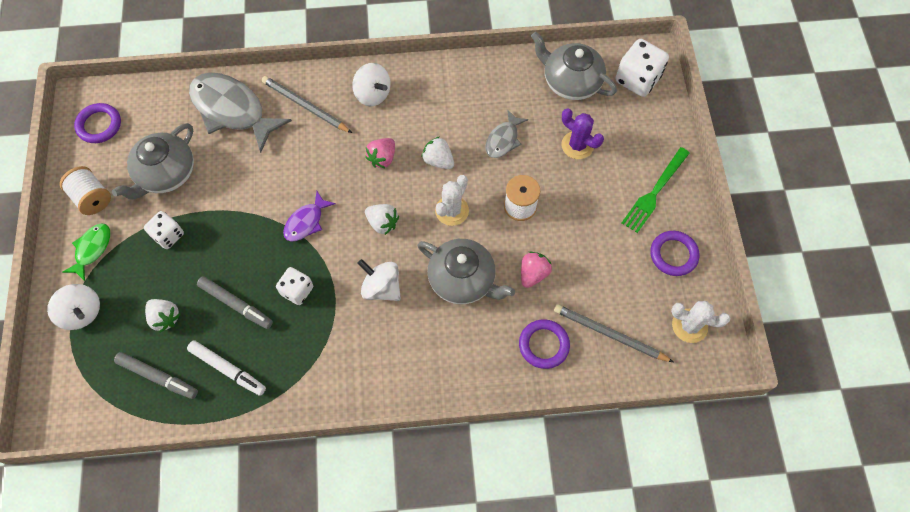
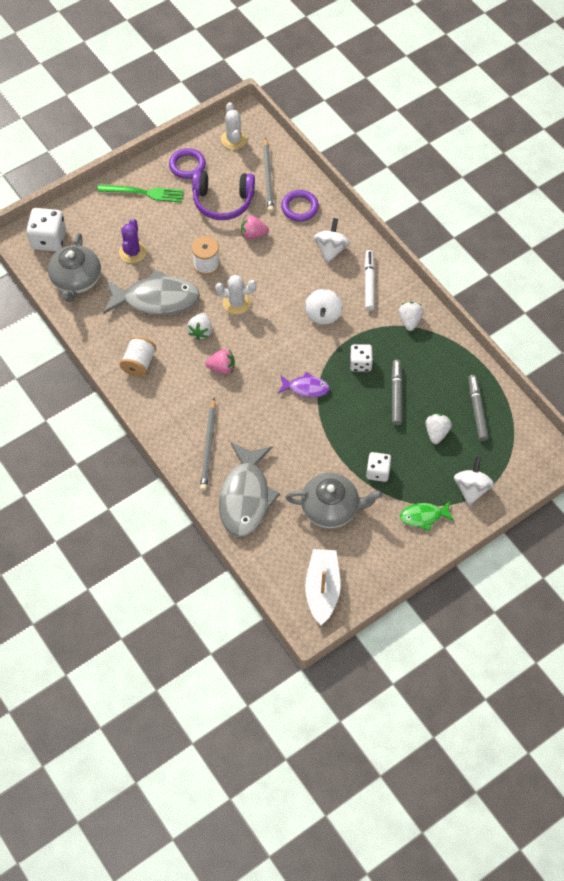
camera: 120 degrees left, 5 degrees down
white spool [60,166,111,215] -> white spool moved to [120,336,156,377]
purple ring [74,103,121,143] -> white boat [305,549,341,625]
white marker [187,340,266,396] -> white marker moved to [364,250,375,311]
white spinning top [352,63,391,106] -> white spinning top moved to [314,218,350,263]
white strawberry [365,204,399,235] -> white strawberry moved to [398,302,424,331]
grey teapot [417,239,515,304] -> none
grey fish [485,109,528,158] -> grey fish [103,269,200,315], size x1.95
none -> purple headphones [192,171,255,220]

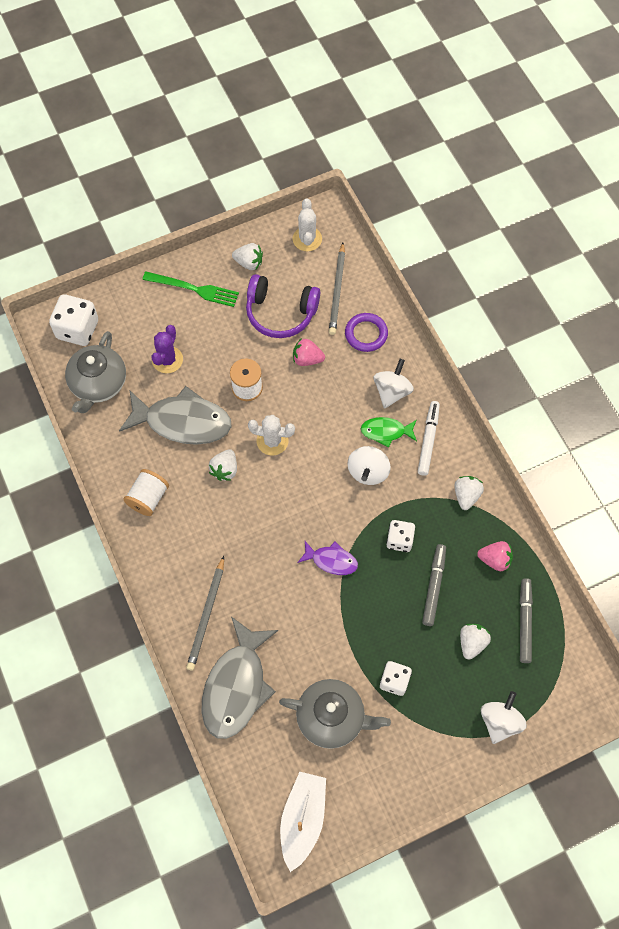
camera: 10 degrees right, 5 degrees up
purple ring [169,148,206,179] -> white strawberry [232,243,263,270]
pink strawberry [205,349,235,375] -> pink strawberry moved to [477,541,513,571]
green fish [400,501,455,531] -> green fish moved to [361,417,417,448]

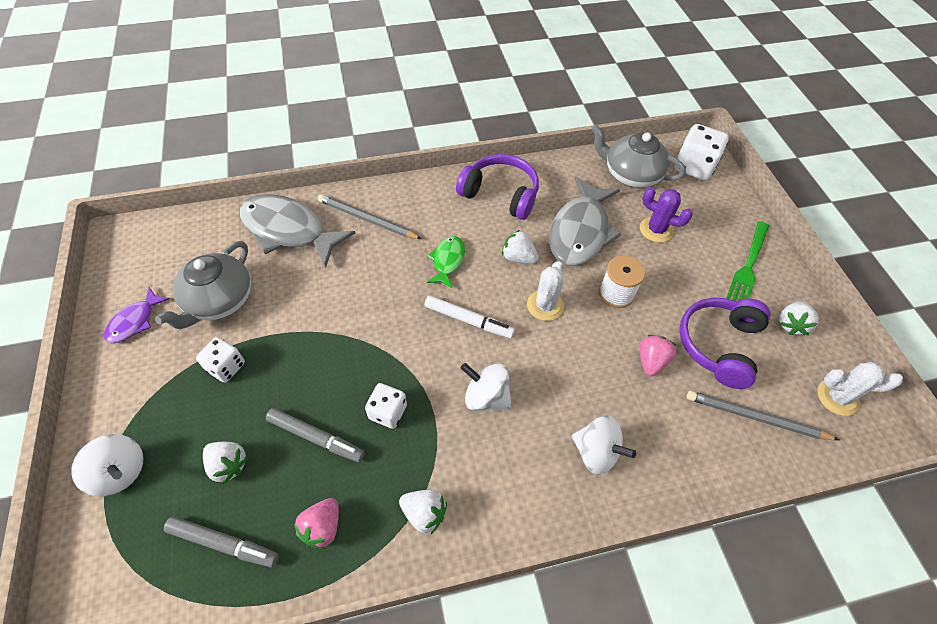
camera: 100 degrees right, 10 degrees down
white spool [123,469,169,516] -> purple headphones [456,154,539,220]
white boat [280,772,326,872] -> none
purple fish [297,541,358,575] -> purple fish moved to [104,287,170,343]
purple ring [345,313,388,352] -> none
green fish [361,417,417,448] -> green fish moved to [427,236,465,288]
white marker [418,401,440,476] -> white marker moved to [424,295,515,338]

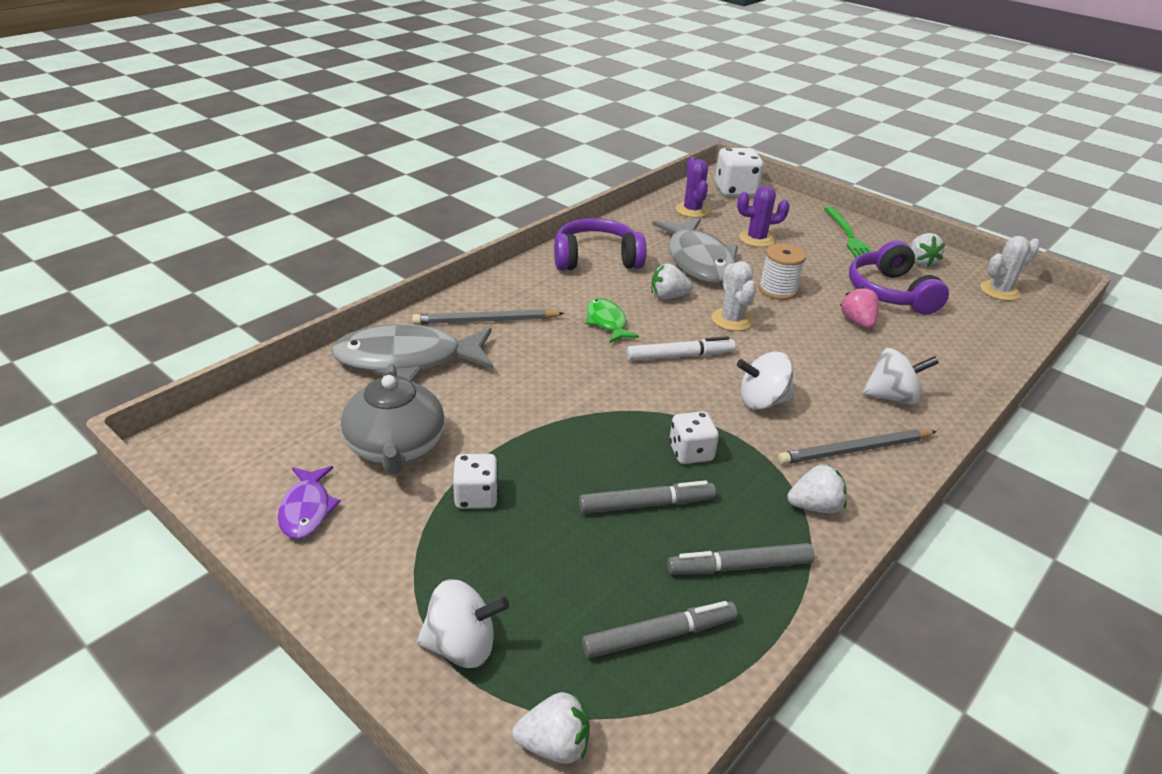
camera: 35 degrees left, 20 degrees down
white strawberry [203,442,248,484] -> white strawberry moved to [512,692,590,764]
pink strawberry [294,498,339,549] -> grey marker [667,543,814,575]
grey teapot [591,124,686,188] -> purple cactus [676,157,710,218]
grey pencil [687,391,839,440] -> grey pencil moved to [778,429,937,465]

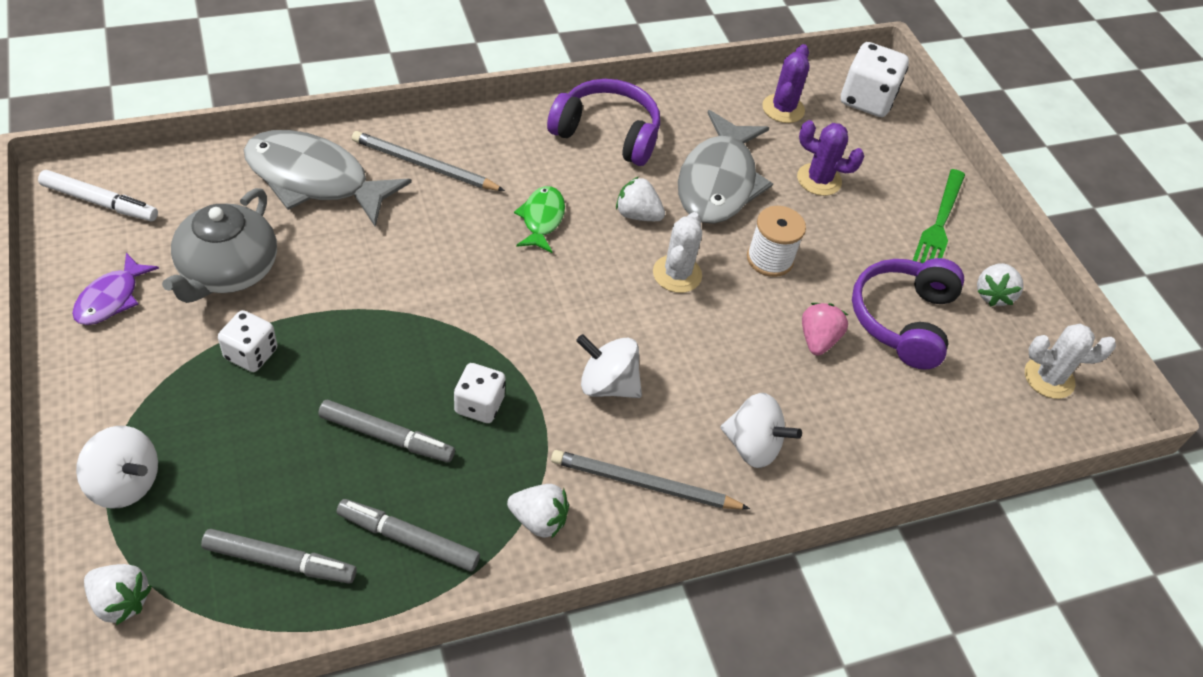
camera: 25 degrees right, 15 degrees up
white marker [626,336,736,361] -> white marker moved to [38,170,158,221]

